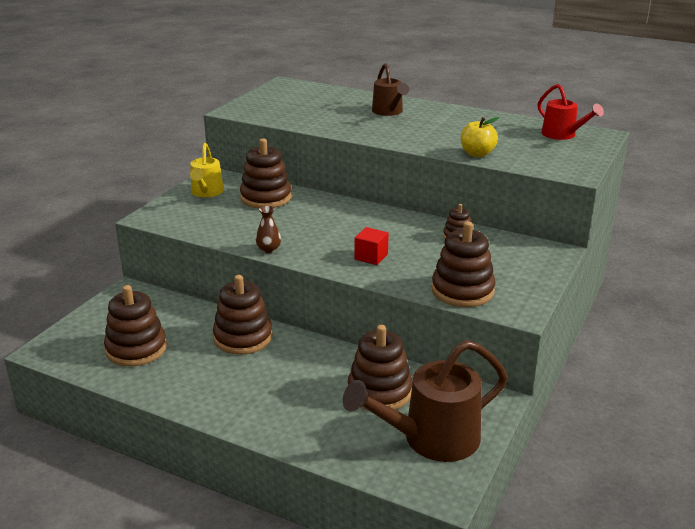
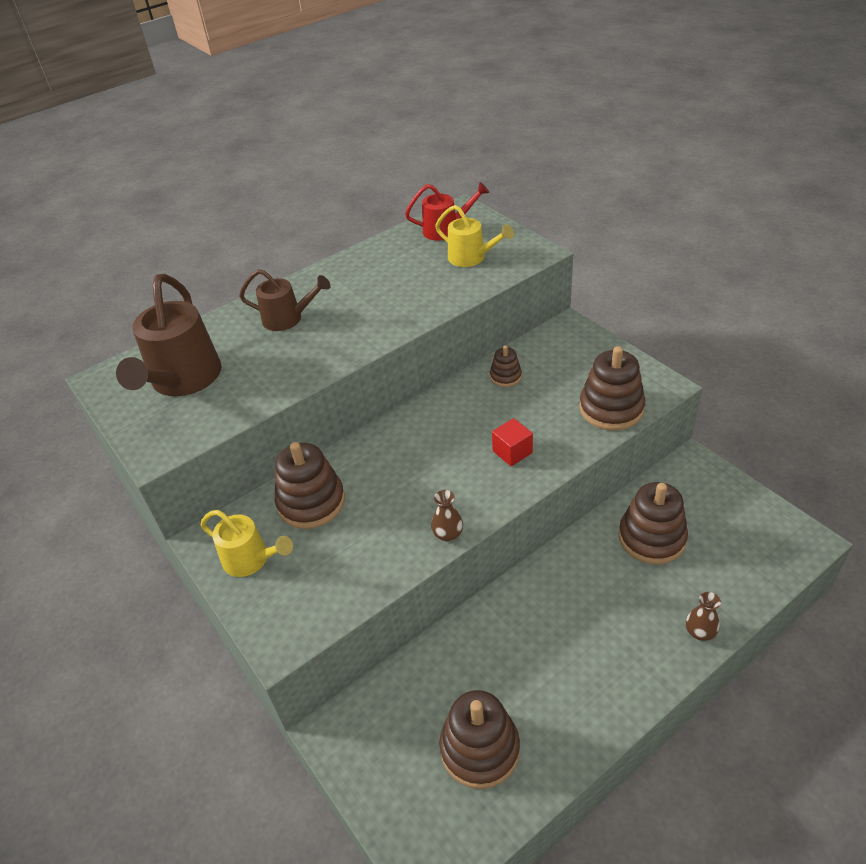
camera: 60 degrees left, 15 degrees up
brown stacking toy [213,275,273,355] -> none
brown watering can [343,340,508,462] -> brown watering can moved to [116,274,222,396]
yellow apple [461,117,500,157] -> none
none -> yellow watering can [435,205,514,267]
none -> brown vase [686,592,721,641]

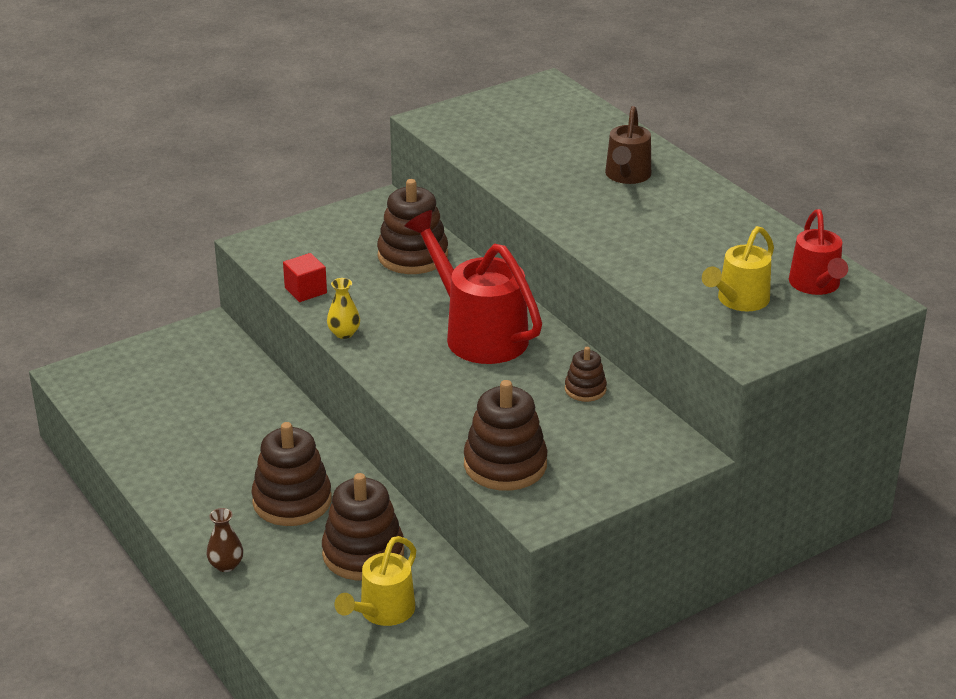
camera: 90 degrees right, 10 degrees down
brown watering can [116,274,222,396] -> none
yellow watering can [201,510,293,577] -> yellow watering can moved to [335,536,416,626]
brown vase [431,490,463,541] -> yellow vase [327,278,360,339]
brown stacking toy [439,690,520,789] -> brown stacking toy moved to [251,422,332,526]
red cube [492,418,533,466] -> red cube moved to [283,253,327,302]
none -> red watering can [404,210,542,364]

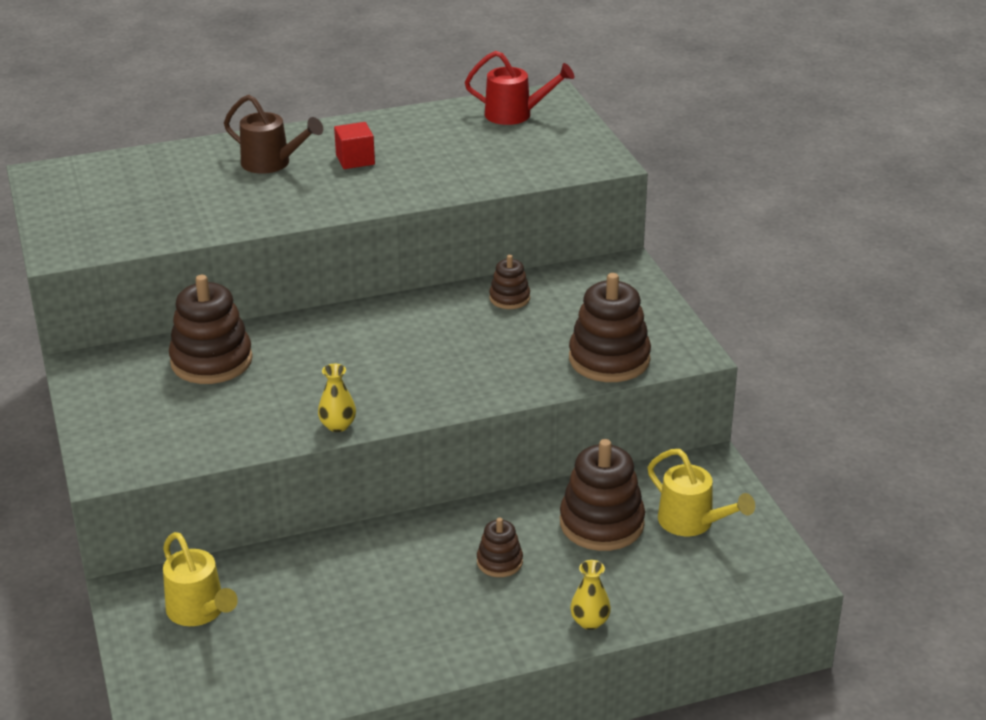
camera: 75 degrees left, 0 degrees up
brown vase [207,508,243,572] -> yellow vase [570,560,611,630]
brown stacking toy [251,422,332,526] -> brown stacking toy [477,517,523,577], size x0.53
red cube [283,253,327,302] -> red cube moved to [334,122,375,169]
red watering can [404,210,542,364] -> none
yellow watering can [702,226,774,311] -> yellow watering can moved to [163,532,238,626]

